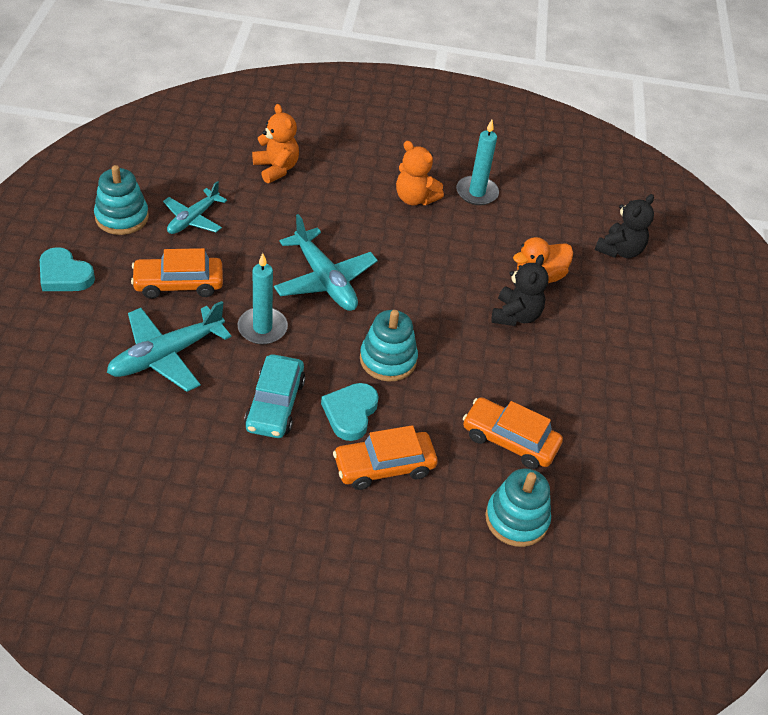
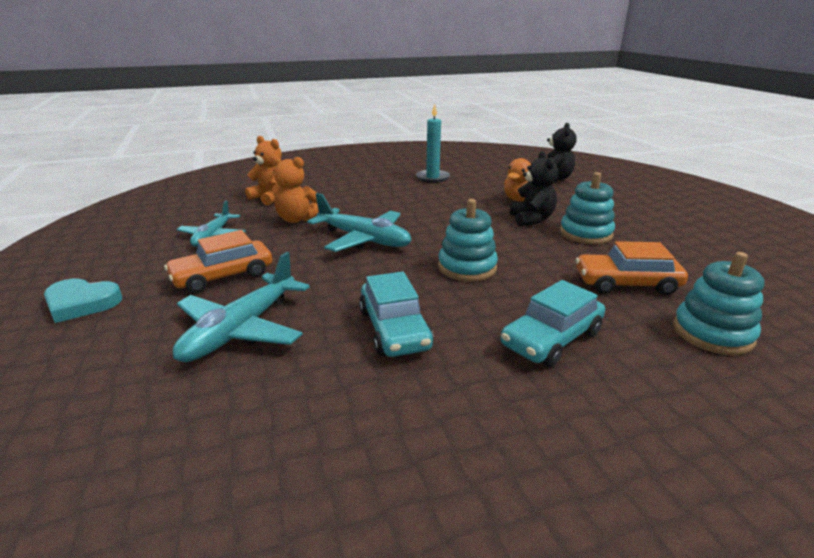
camera: 20 degrees left, 20 degrees down
turquoise stacking toy [94,165,149,235] -> turquoise stacking toy moved to [560,172,615,244]
turquoise candle [238,253,288,345] -> none
turquoise heart [321,383,379,441] -> none
orange car [333,425,438,490] -> turquoise car [501,280,605,367]
orange teddy bear [396,141,444,205] -> orange teddy bear moved to [270,155,319,223]

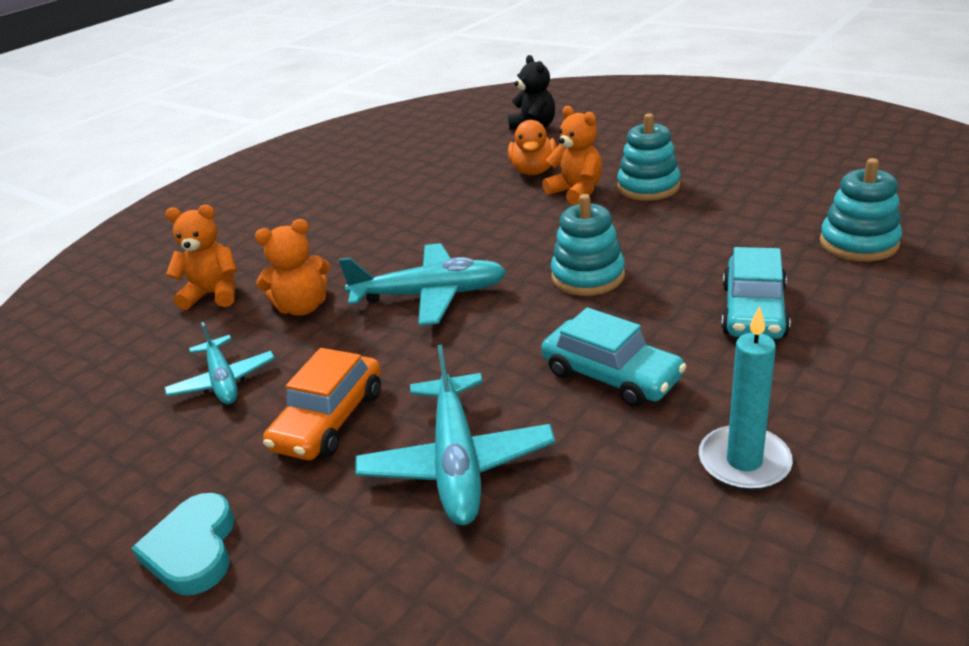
camera: 30 degrees left, 5 degrees up
turquoise heart [44,278,122,323] -> turquoise heart turned 105 degrees clockwise [132,493,235,595]
turquoise candle [416,104,450,183] -> turquoise candle moved to [699,306,793,490]
black teddy bear [510,151,558,226] -> orange teddy bear [542,106,602,205]
orange car [575,241,688,295] -> none

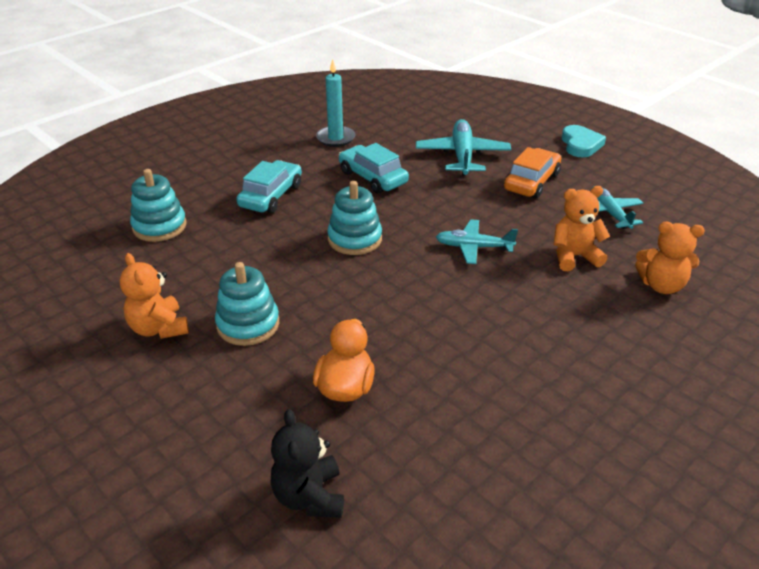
camera: 175 degrees left, 5 degrees up
turquoise plane [339,243,507,326] -> turquoise plane [436,219,518,264], size x0.65
orange teddy bear [542,106,602,205] -> orange teddy bear moved to [120,253,189,339]

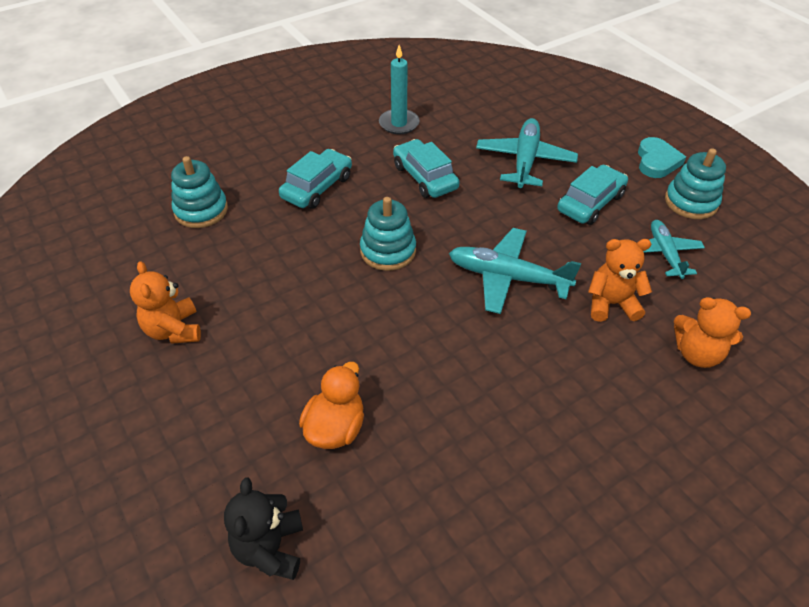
camera: 10 degrees right, 10 degrees up
turquoise stacking toy [215,262,279,346] -> turquoise stacking toy moved to [665,148,726,219]
turquoise plane [436,219,518,264] -> turquoise plane [449,228,581,314], size x1.53
orange car [504,147,561,198] -> turquoise car [557,165,628,225]

